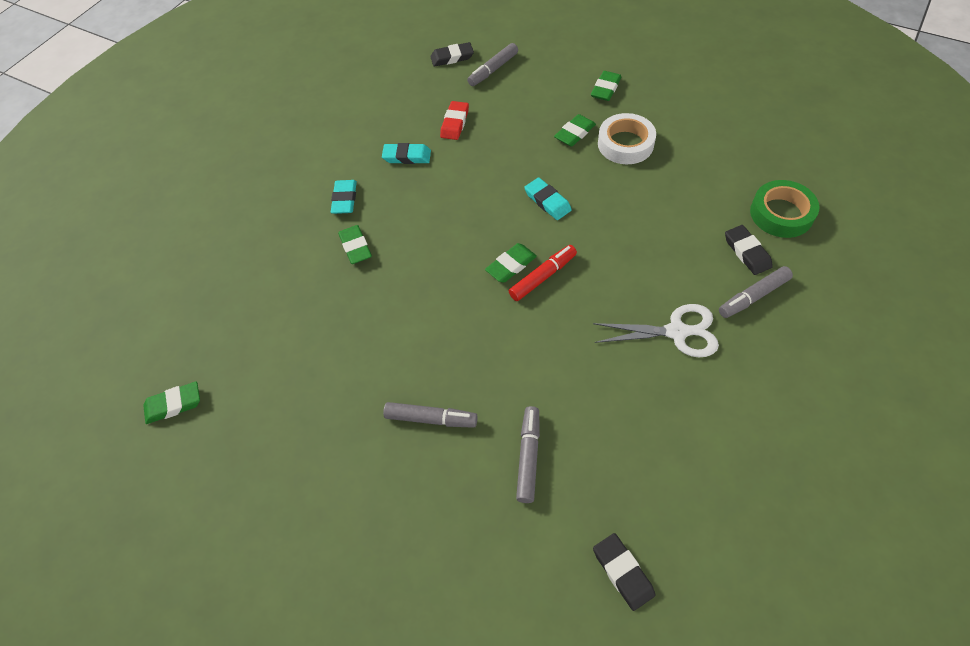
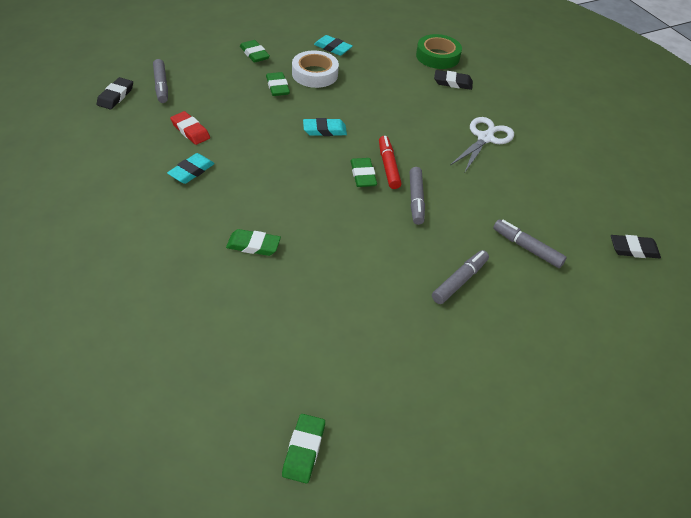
camera: 65 degrees left, 10 degrees down
turquoise eraser [331,180,357,214] -> turquoise eraser moved to [314,35,353,56]
grey marker [719,266,793,318] -> grey marker moved to [409,167,425,225]

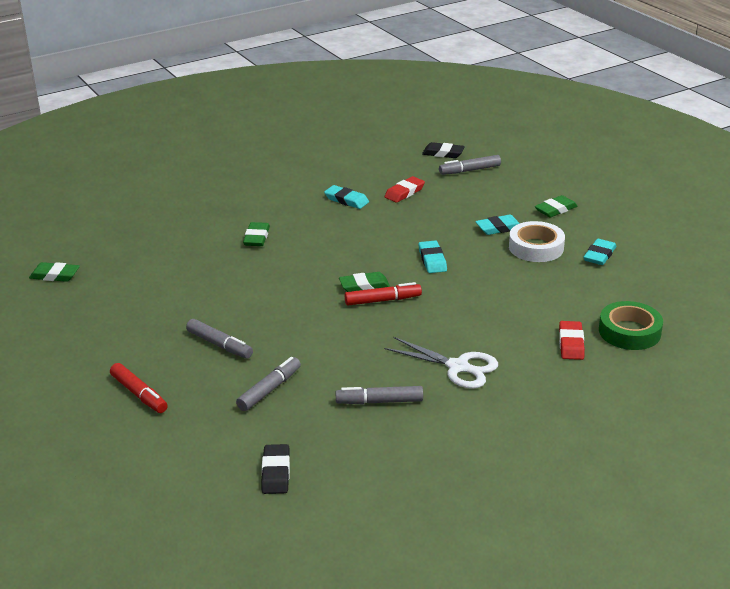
camera: 90 degrees right, 15 degrees down
green eraser [266,72,290,96] -> turquoise eraser [475,215,520,235]
grey marker [409,167,425,225] -> grey marker moved to [335,386,423,404]
black eraser [434,70,473,90] -> red eraser [559,321,585,360]
none -> red marker [110,363,168,413]

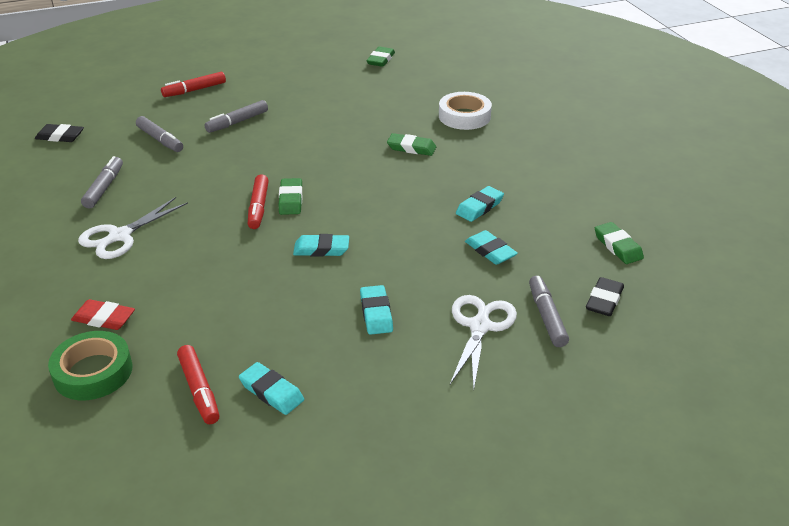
camera: 100 degrees right, 5 degrees up
red eraser [385,176,425,203] -> turquoise eraser [465,230,518,265]
white tape [509,221,565,262] -> white tape moved to [439,92,492,130]
green eraser [535,195,578,217] -> green eraser moved to [595,222,644,264]
none -> red marker [177,345,220,424]
none -> white scissors [450,295,517,389]

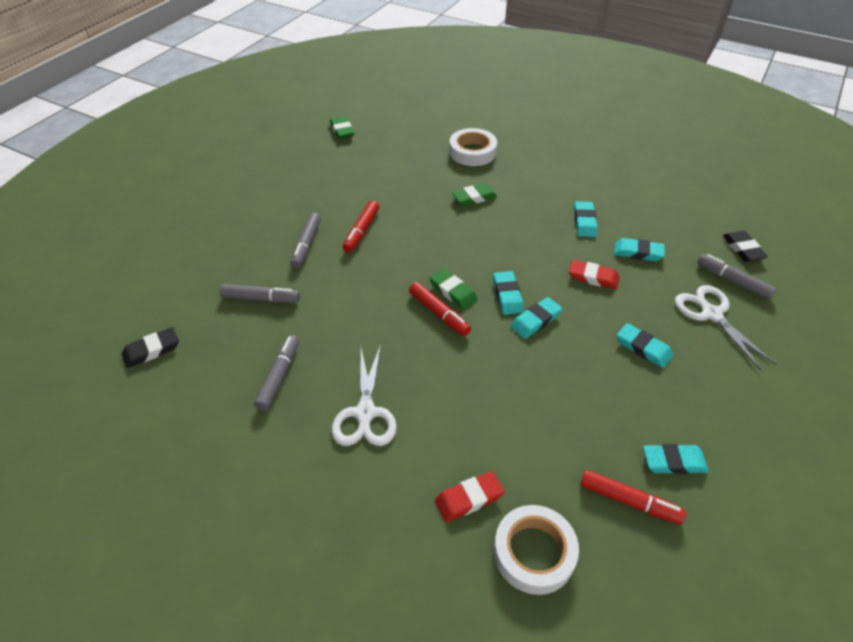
camera: 40 degrees left, 10 degrees up
green tape [48,331,133,400] -> white tape [494,505,579,595]
grey marker [81,156,123,208] -> grey marker turned 45 degrees clockwise [254,335,299,411]
red marker [161,72,226,97] -> red marker moved to [343,201,379,252]
green eraser [595,222,644,264] -> none
none -> turquoise eraser [493,271,524,315]
none -> red eraser [569,260,619,289]

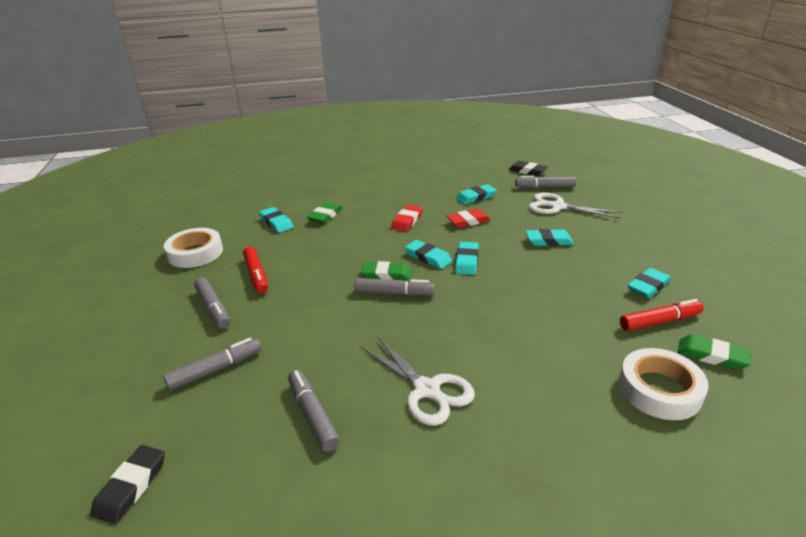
camera: 40 degrees left, 15 degrees down
green eraser [330,116,354,139] -> green eraser moved to [678,334,751,370]
red marker [409,282,471,336] -> grey marker [354,278,435,296]
red eraser [435,471,504,522] -> red eraser moved to [391,205,423,232]
white tape [449,128,497,166] -> white tape moved to [164,228,223,268]
turquoise eraser [574,201,598,237] -> turquoise eraser moved to [259,207,294,233]

